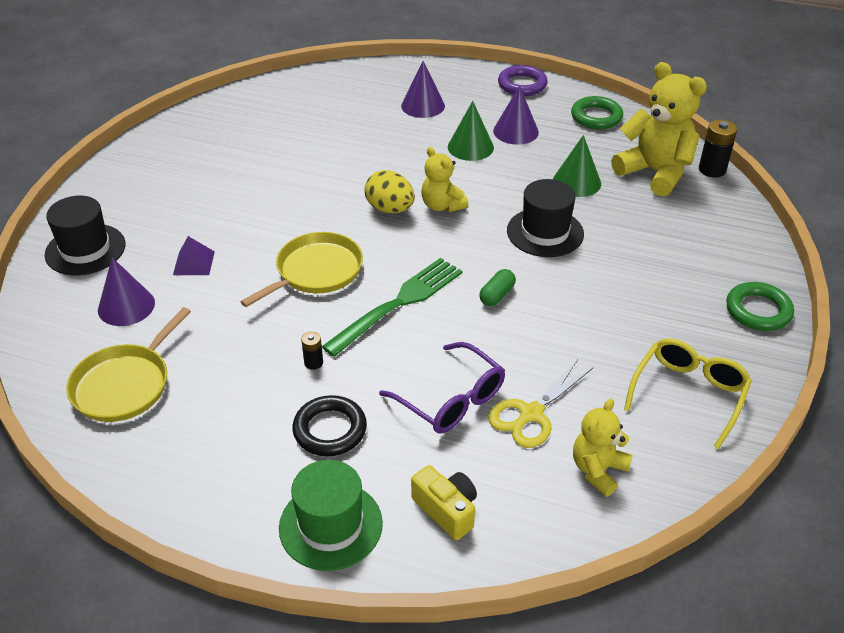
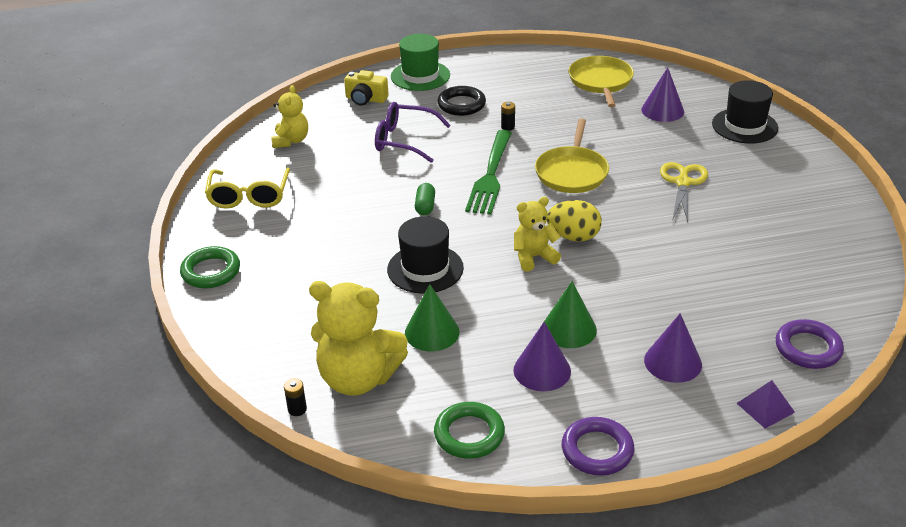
camera: 150 degrees right, 5 degrees down
purple pyramid [173,236,215,275] -> purple pyramid moved to [737,380,795,429]
yellow teddy bear [421,147,468,212] -> yellow teddy bear turned 45 degrees counterclockwise [514,197,561,272]
yellow scissors [488,360,593,448] -> yellow scissors moved to [660,162,708,222]
black battery [699,120,737,178] -> black battery [284,378,307,416], size x0.56
none -> purple ring [776,319,844,369]

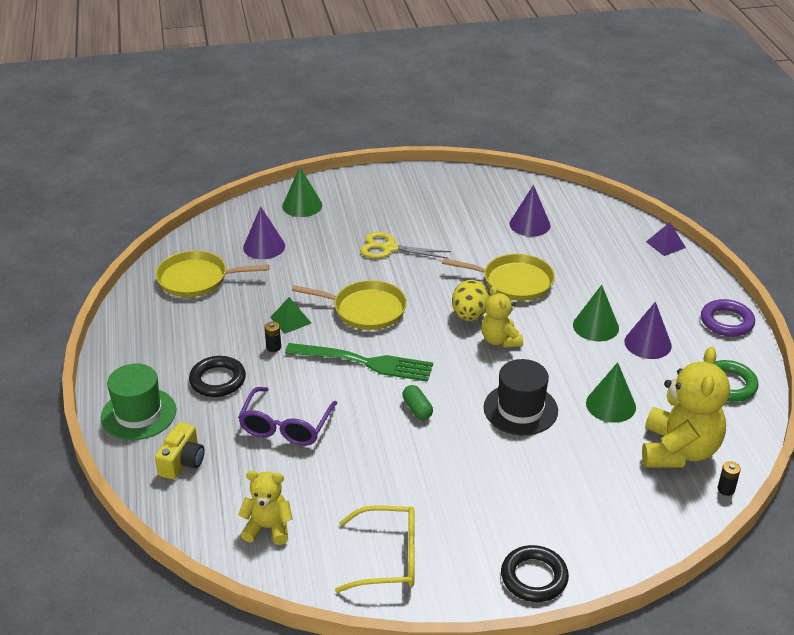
camera: 90 degrees left, 0 degrees up
green ring [180,246,240,288] -> black ring [501,545,569,602]
green capsule [415,183,435,215] -> green capsule turned 60 degrees clockwise [402,385,433,420]
purple cone [644,313,702,383] -> purple cone moved to [509,185,551,237]
black hat [712,80,778,143] -> green cone [282,167,322,217]
purple ring [776,319,844,369] -> none
none -> green pyramid [270,297,311,334]
none -> yellow pan [442,254,555,301]

